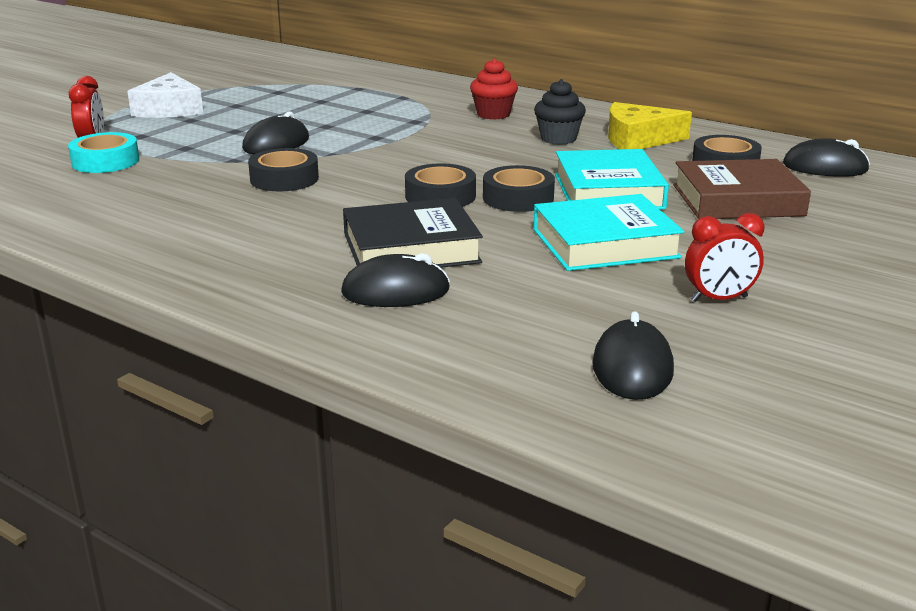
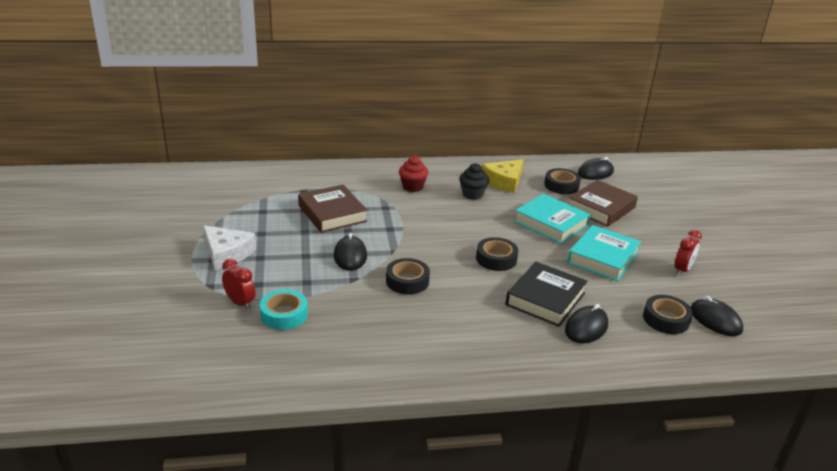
camera: 45 degrees left, 5 degrees up
black tape [483,165,555,212] -> black tape moved to [643,295,693,334]
none -> brown book [298,185,367,233]

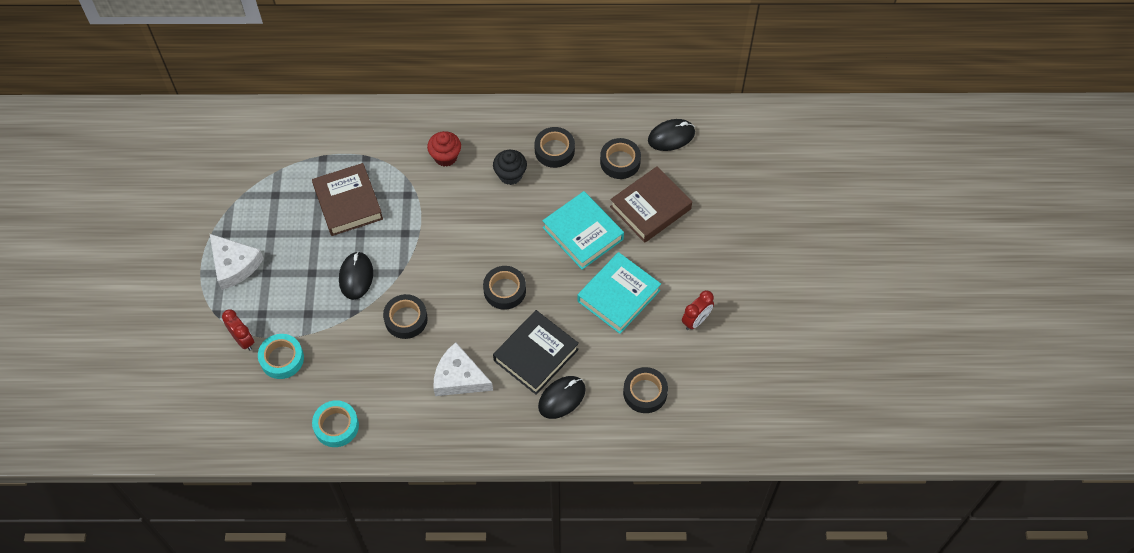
camera: 10 degrees right, 30 degrees up
yellow cheese [482,159,524,193] -> black tape [534,127,575,168]
black mouse [691,296,743,336] -> none
none -> turquoise tape [312,400,359,447]
none -> white cheese [433,342,493,396]

